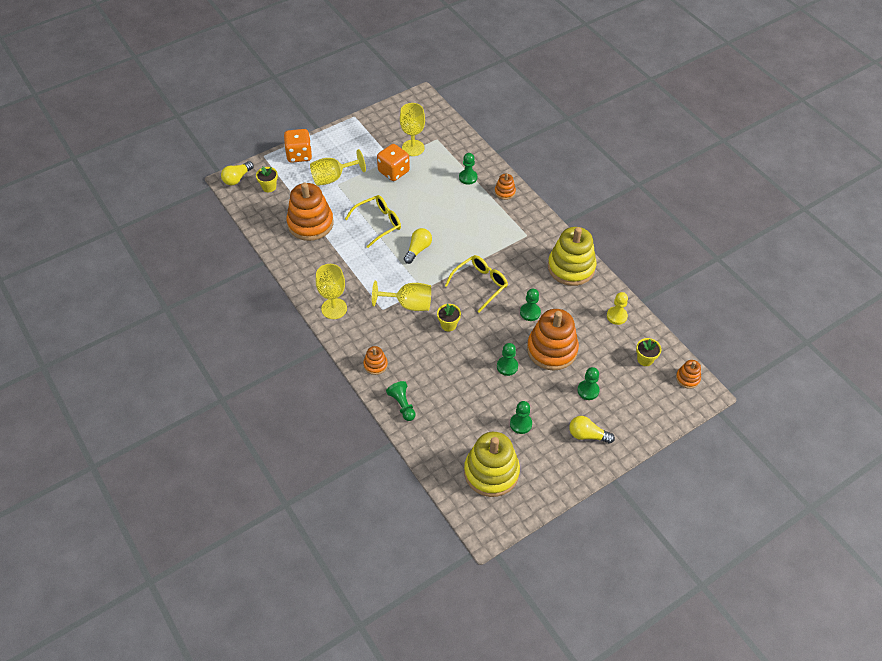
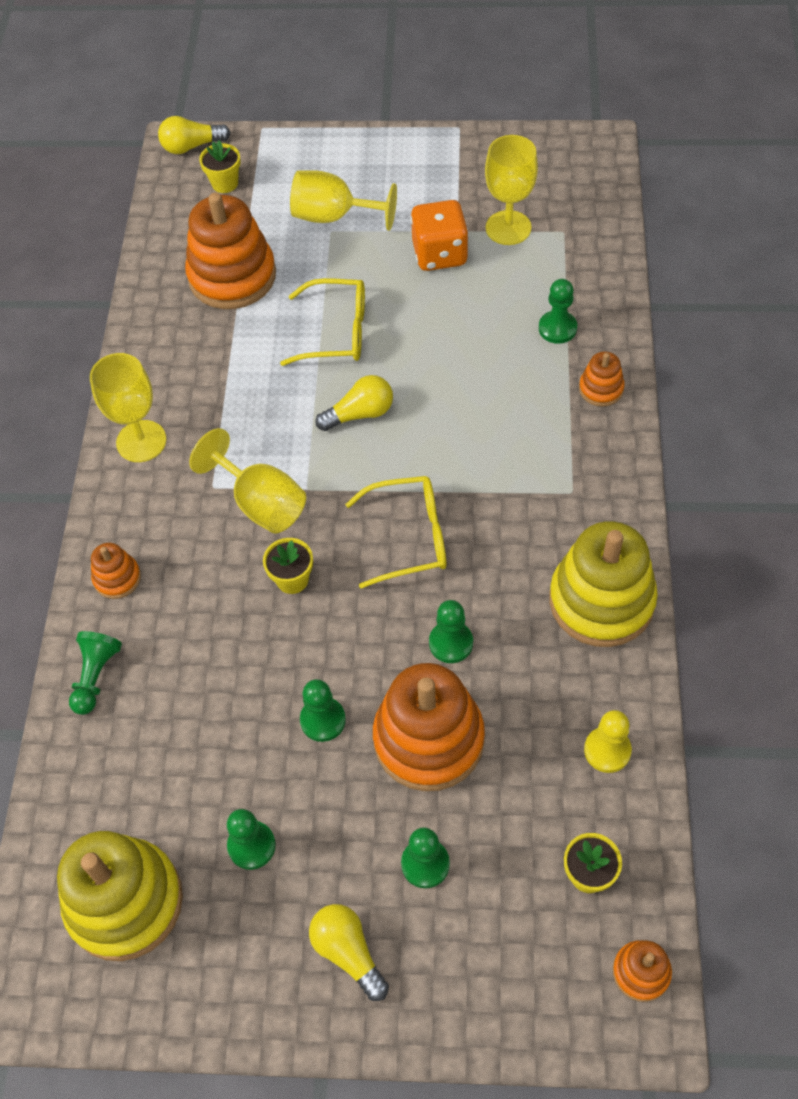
camera: 40 degrees right, 5 degrees up
orange dice [284,129,312,163] -> none

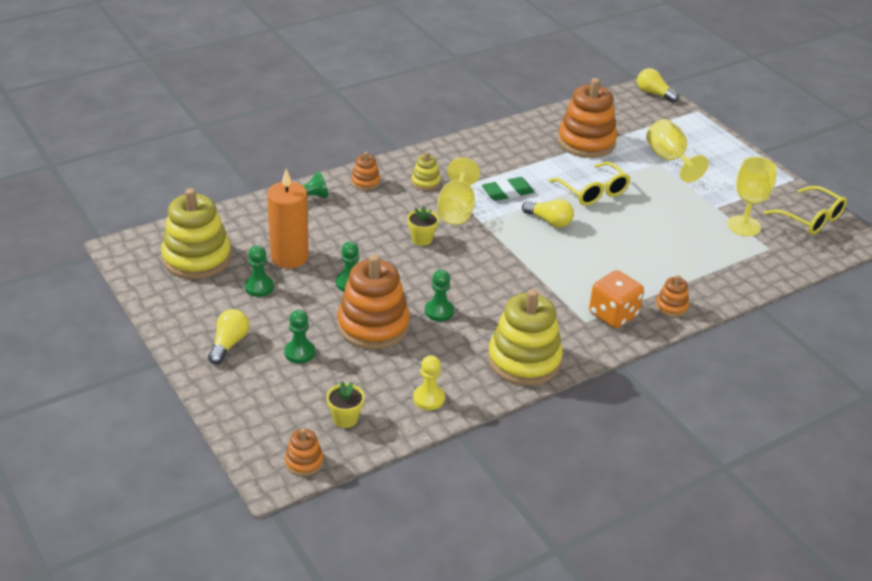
camera: 50 degrees right, 20 degrees down
yellow goblet [90,353,166,462] -> none
yellow flower pot [199,140,241,193] -> none
yellow glasses [345,476,447,588] -> yellow glasses moved to [764,186,847,234]
orange dice [410,200,469,271] -> orange dice moved to [589,270,644,328]
green pawn [539,279,577,344] -> none
none -> orange candle [267,169,309,268]
none -> yellow stacking toy [411,152,440,191]
none -> green eraser [482,177,534,201]

